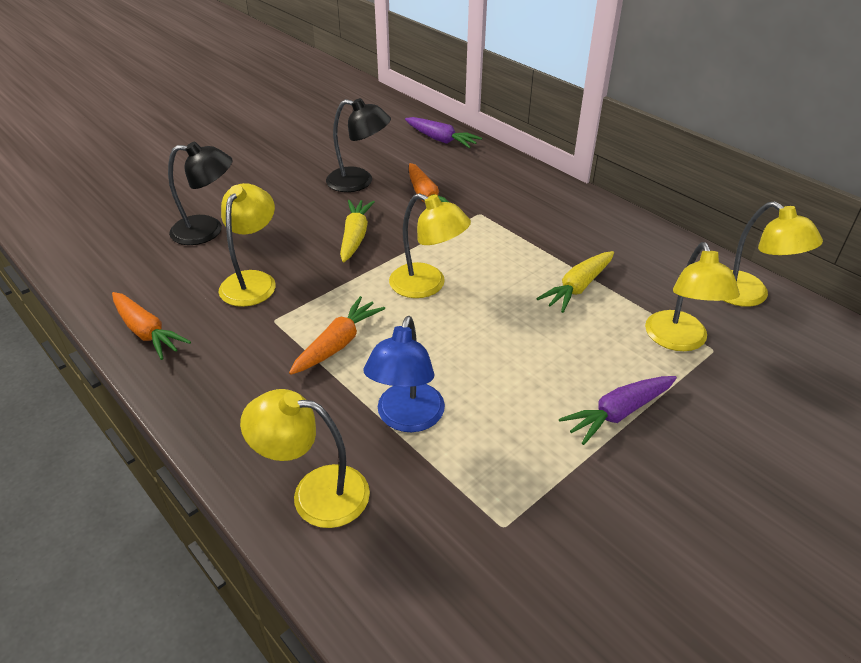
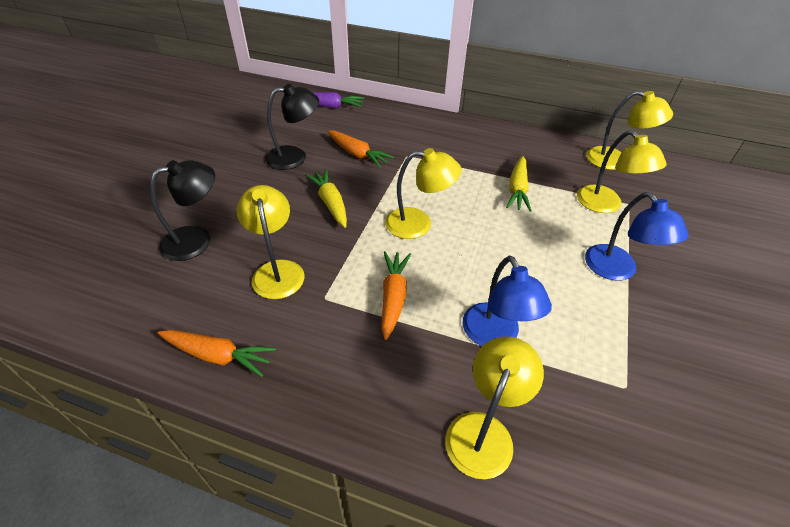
camera: 30 degrees left, 5 degrees up
yellow lamp [240,389,370,528] -> yellow lamp turned 135 degrees clockwise [445,336,544,479]
purple carrot [559,376,677,445] -> blue lamp [585,192,689,281]

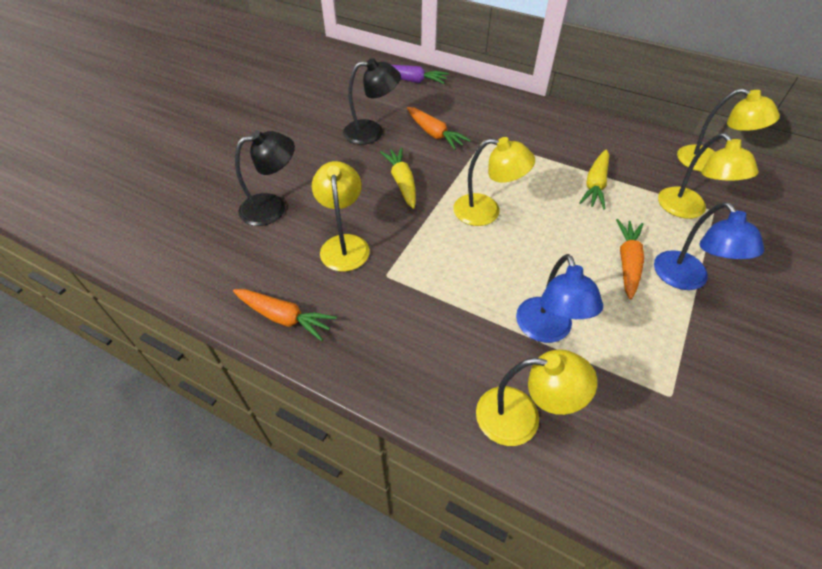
camera: 10 degrees right, 5 degrees up
orange carrot [381,251,411,340] -> orange carrot moved to [616,219,644,300]
yellow lamp [445,336,544,479] -> yellow lamp turned 60 degrees clockwise [476,350,597,446]

